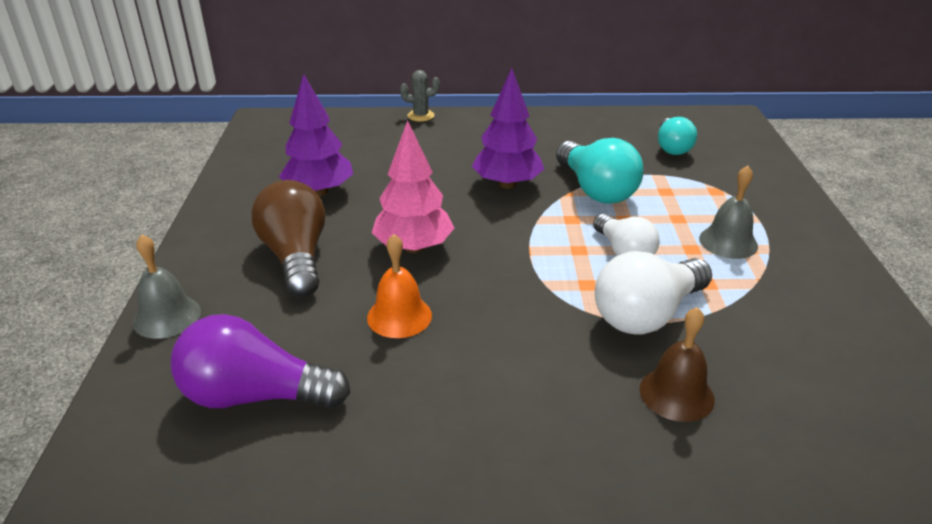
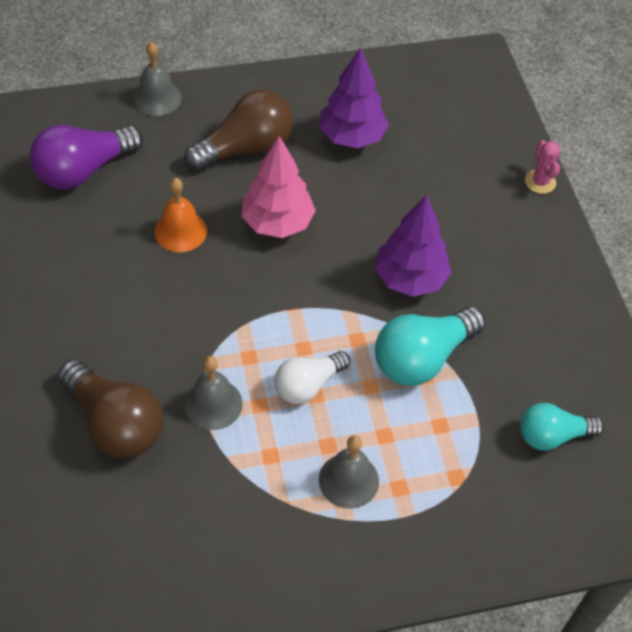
camera: 75 degrees right, 20 degrees up
purple light bulb [171,314,350,408] -> purple light bulb turned 120 degrees counterclockwise [30,125,143,189]
grey cactus [400,70,440,122] -> pink cactus [525,140,560,194]
white light bulb [595,251,712,334] -> grey bell [184,356,243,430]
brown bell [640,307,715,422] -> brown light bulb [58,359,163,458]

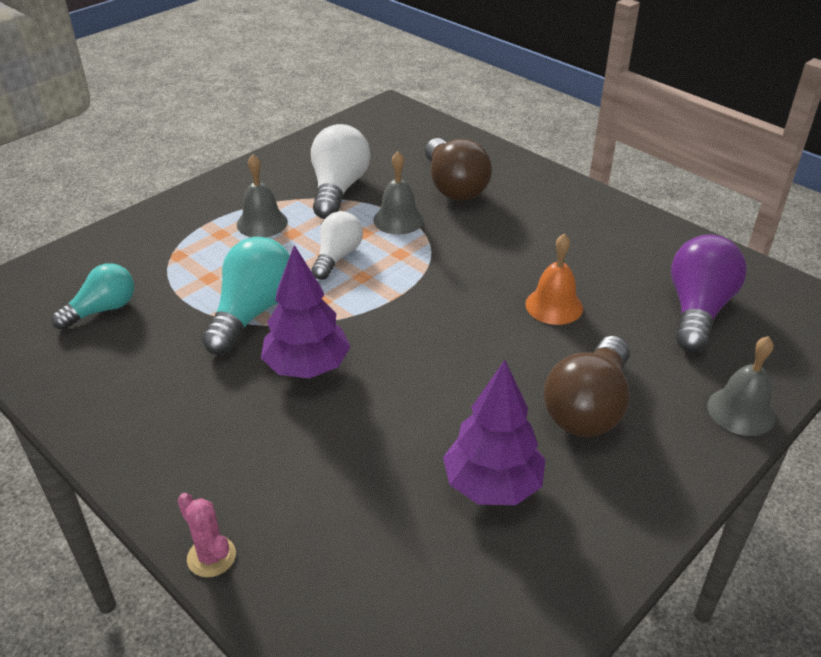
camera: 150 degrees right, 15 degrees down
brown light bulb [58,359,163,458] -> brown light bulb turned 120 degrees counterclockwise [425,138,492,201]
pink tree [241,136,316,238] -> none
none -> white light bulb [311,124,370,219]

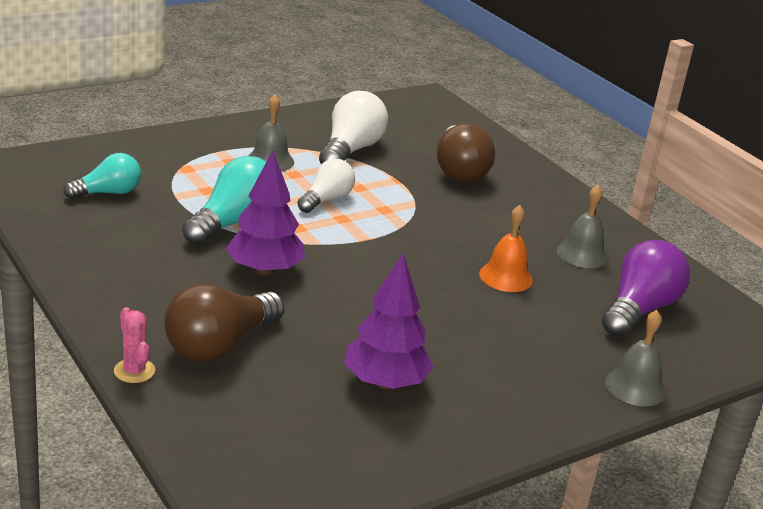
camera: 10 degrees right, 10 degrees down
grey bell [373,151,424,235] -> grey bell moved to [557,185,608,268]
brown light bulb [544,336,630,437] -> brown light bulb moved to [164,283,284,362]

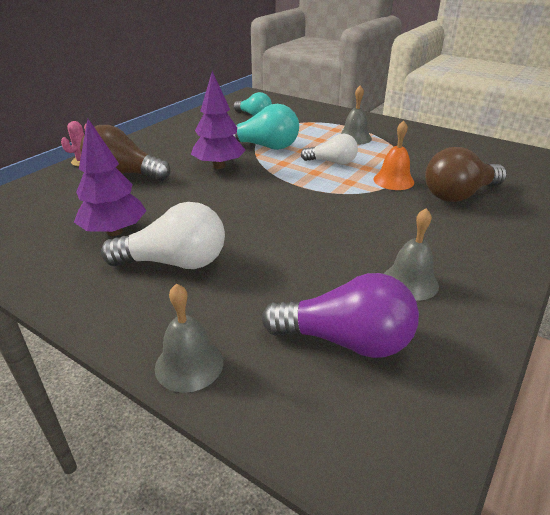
camera: 70 degrees right, 5 degrees up
white light bulb [319,91,388,164] -> white light bulb moved to [101,202,225,269]
orange bell [479,205,533,292] -> orange bell moved to [373,121,414,190]

